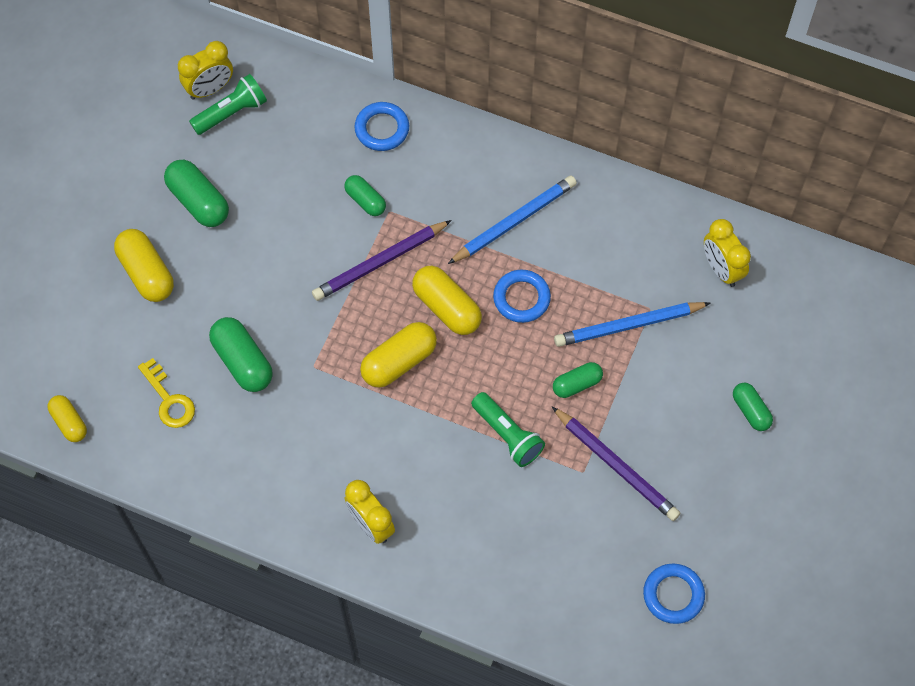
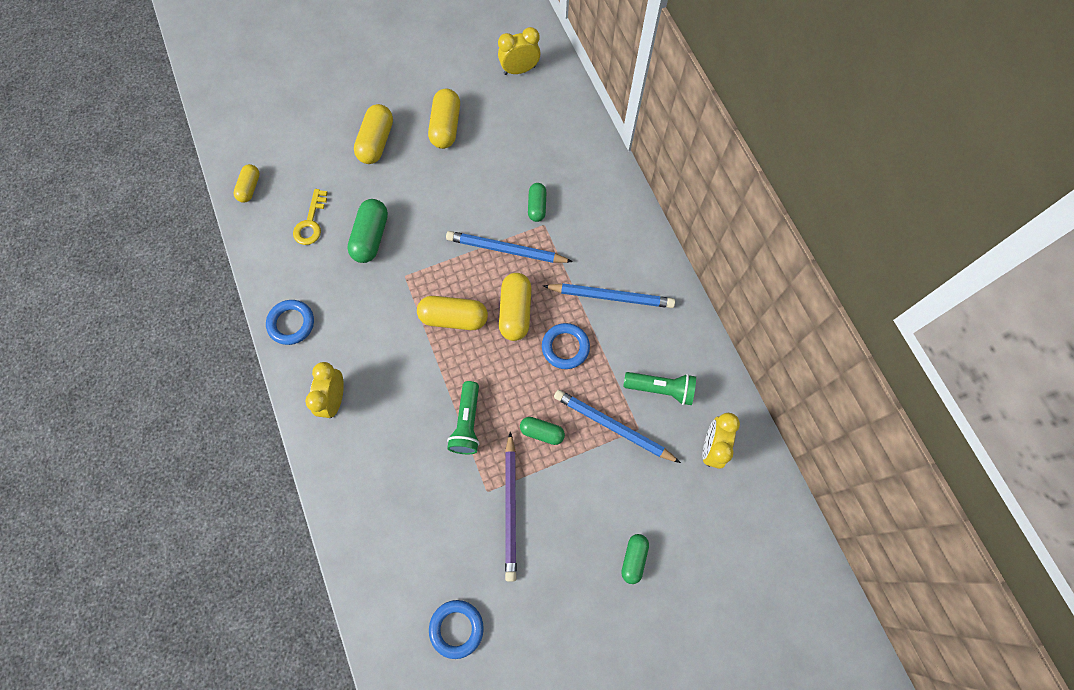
camera: 45 degrees right, 5 degrees up
green capsule [164,160,229,227] -> yellow capsule [428,88,460,149]
yellow clock [178,41,233,100] -> yellow clock turned 150 degrees clockwise [498,27,541,75]
green flashlight [189,74,267,135] -> green flashlight moved to [623,372,696,405]
purple pencil [312,220,452,301] -> blue pencil [446,231,573,263]
blue ring [354,102,409,151] -> blue ring moved to [266,300,314,345]

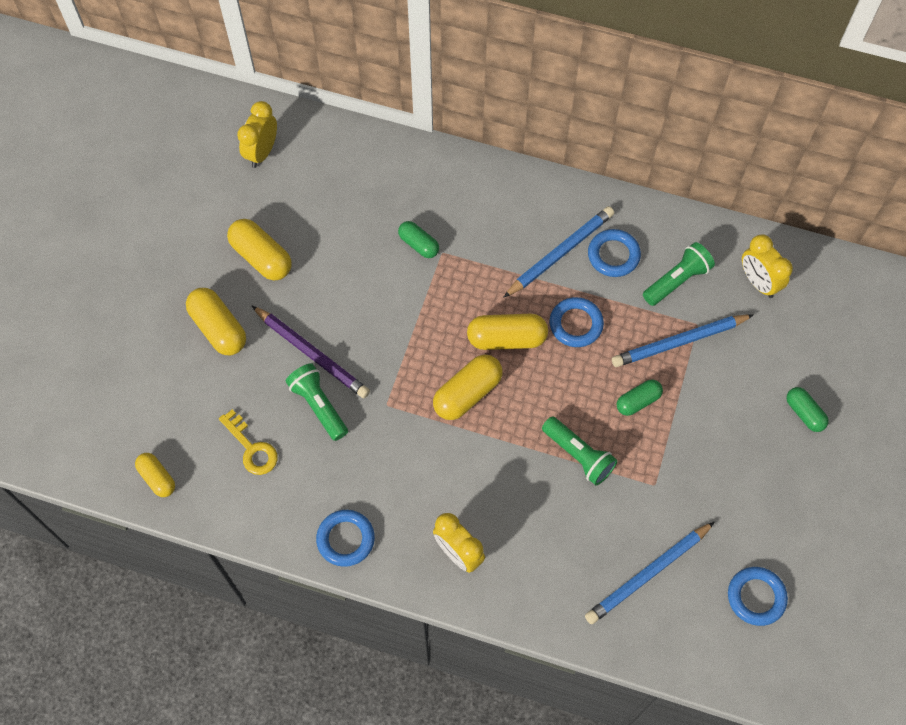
camera: 50 degrees left, 5 degrees down
green capsule [347,199,388,263] -> green flashlight [286,363,348,441]
blue pencil [446,231,573,263] -> blue pencil moved to [585,522,714,624]
yellow capsule [499,273,532,341] -> yellow capsule turned 45 degrees counterclockwise [467,314,548,350]
purple pencil [505,432,517,582] -> purple pencil moved to [252,306,370,398]
none -> blue ring [588,229,641,277]

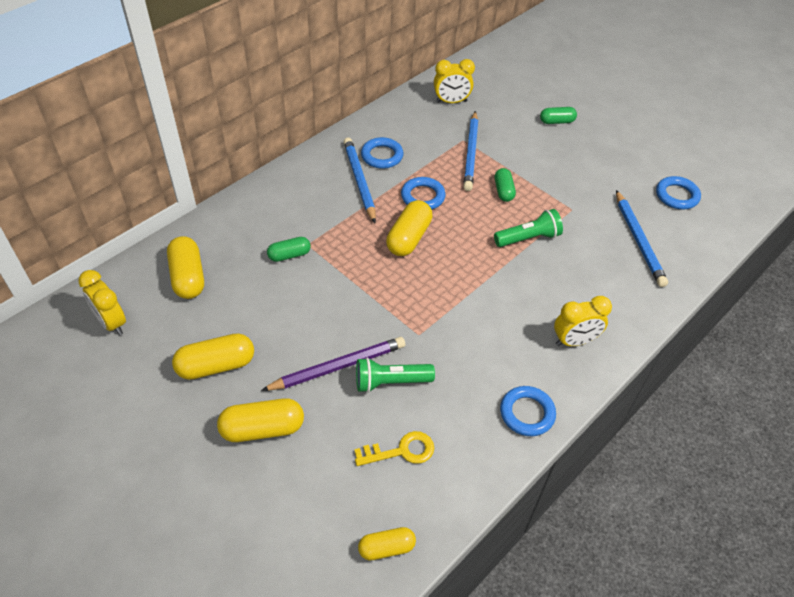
camera: 65 degrees left, 15 degrees down
yellow capsule [433,354,503,420] -> yellow capsule moved to [167,236,204,299]
green flashlight [643,242,715,306] -> none

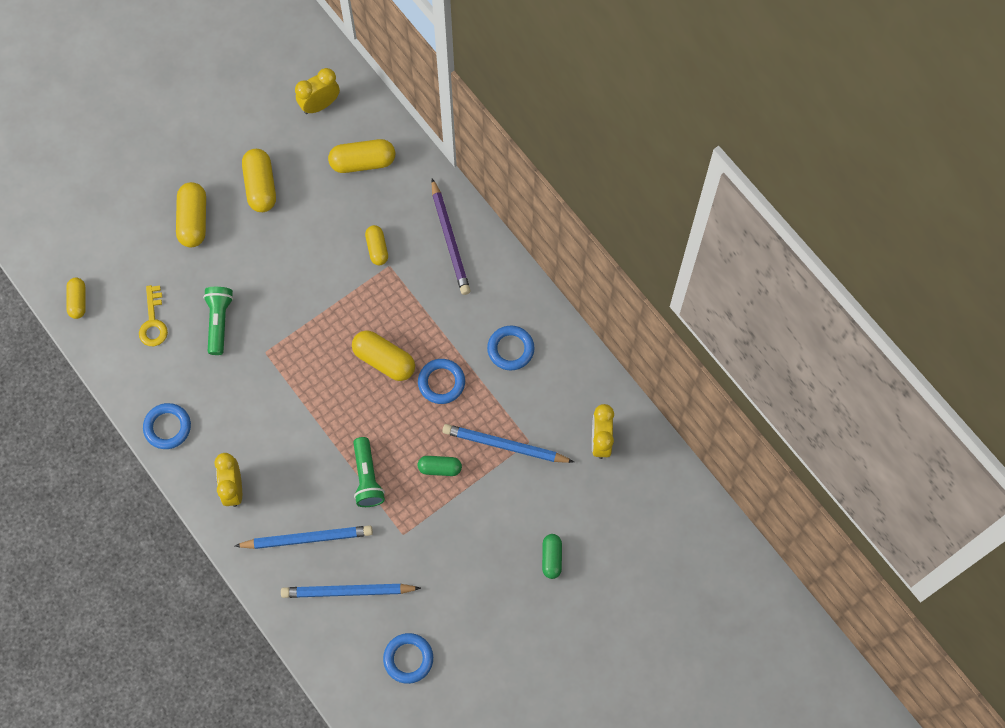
camera: 100 degrees right, 20 degrees up
purple pencil [261,337,405,391] -> purple pencil moved to [431,178,471,295]
green capsule [267,237,311,262] -> yellow capsule [365,225,388,265]
blue pencil [344,137,376,223] -> blue pencil moved to [235,525,373,549]

